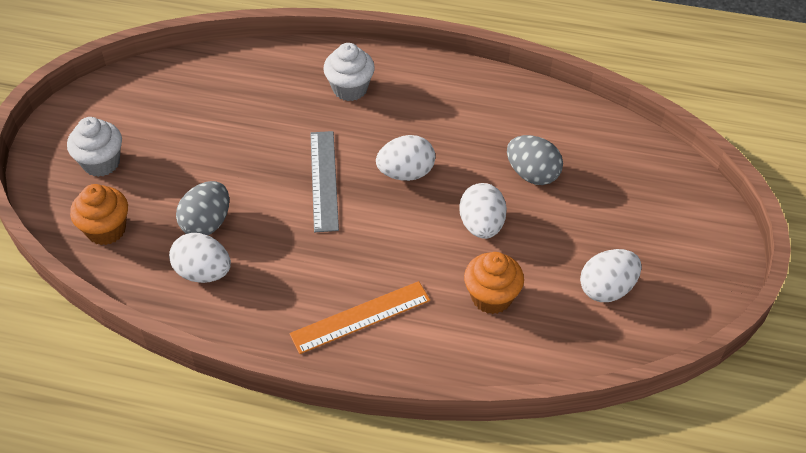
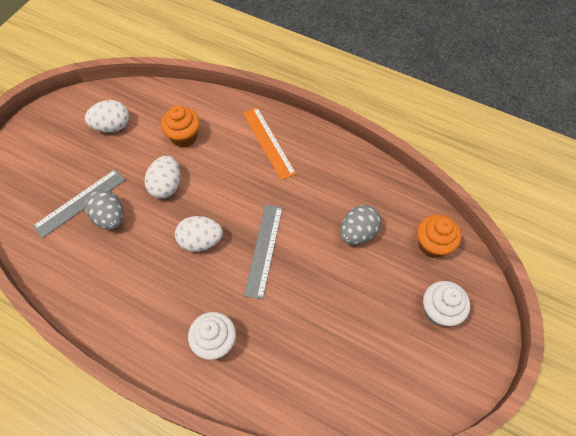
camera: 165 degrees left, 10 degrees up
white egg [169,233,231,283] -> none
orange ruler [289,281,430,354] -> orange ruler turned 75 degrees clockwise [243,107,296,180]
none -> grey ruler [33,169,125,238]

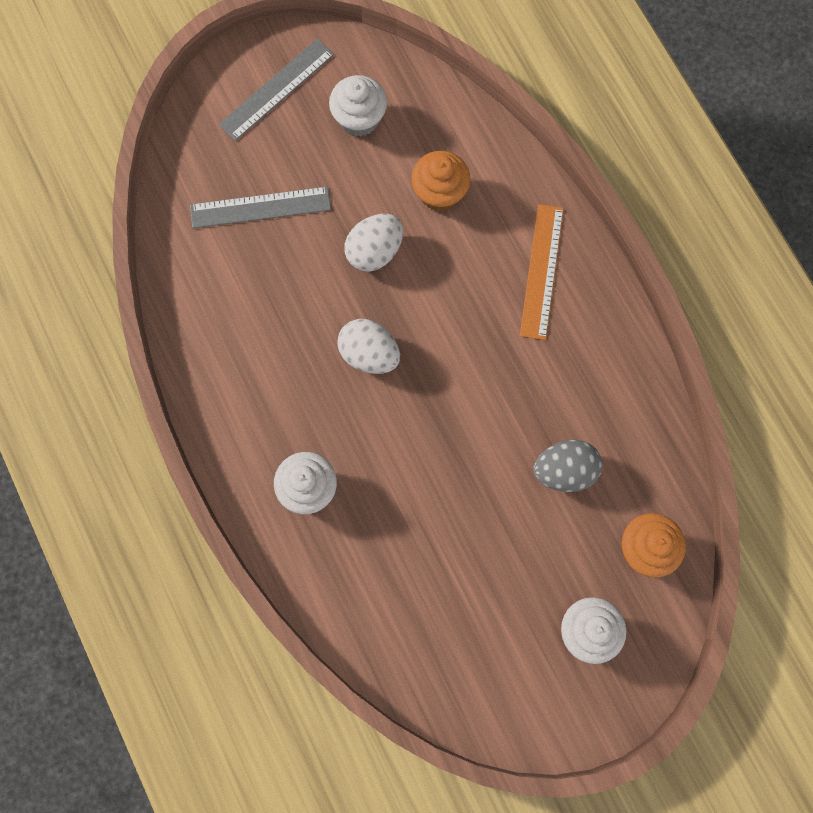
camera: 35 degrees right, 15 degrees up
grey egg [84,189,124,230] -> none
white egg [85,100,129,133] -> white cupcake [329,75,387,137]
grey ruler [244,204,283,299] -> grey ruler moved to [219,39,334,141]

